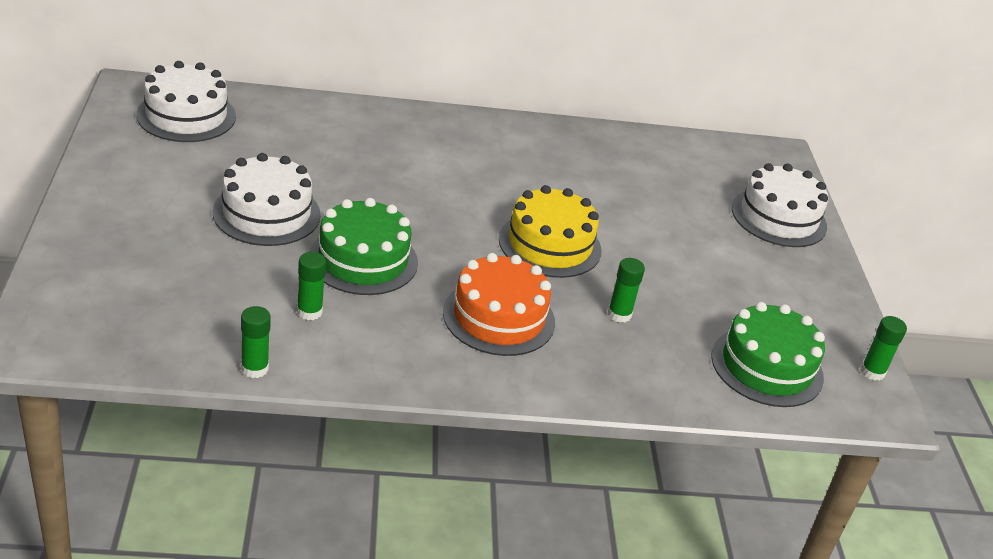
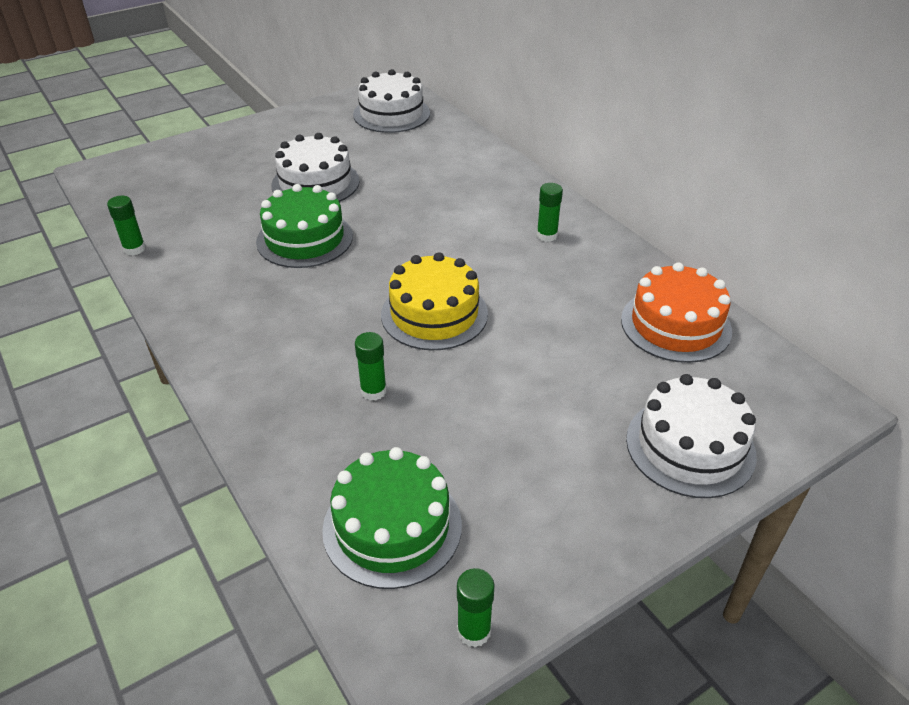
camera: 65 degrees right, 5 degrees up
green glue stick [297,252,326,320] -> green glue stick moved to [537,183,563,242]
orange cake [443,253,555,356] -> orange cake moved to [621,262,732,363]

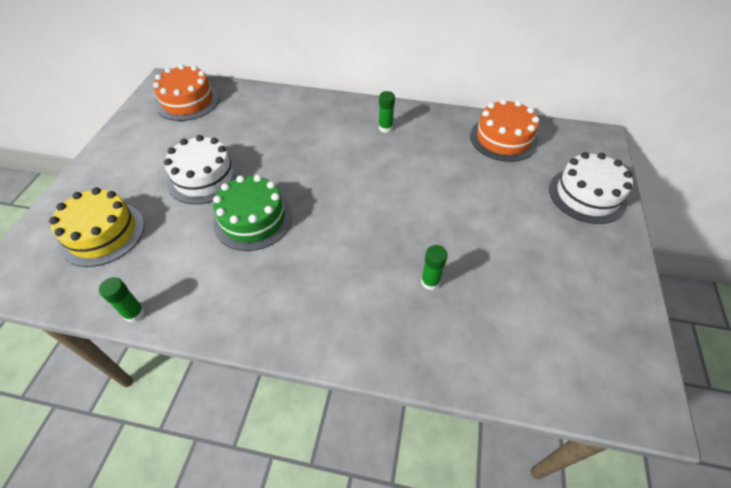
camera: 45 degrees left, 10 degrees up
green cake [322,447,462,589] -> none
white cake [353,69,430,133] -> orange cake [153,64,219,121]
yellow cake [381,252,488,351] -> yellow cake moved to [49,188,144,267]
green glue stick [457,568,495,647] -> none

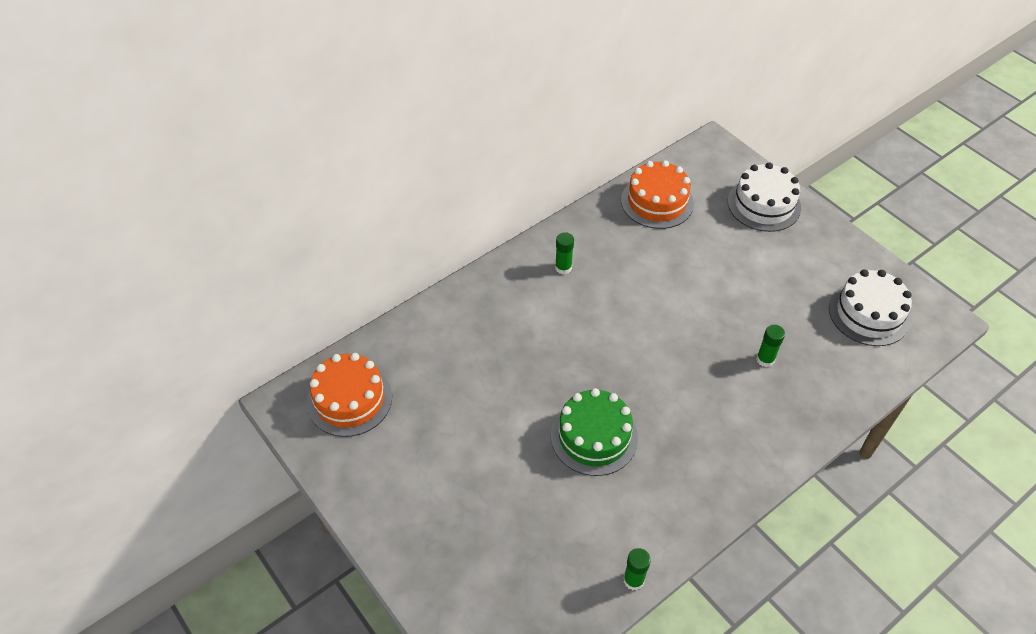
camera: 50 degrees left, 0 degrees up
yellow cake [49,188,144,267] -> none
white cake [164,135,241,204] -> white cake moved to [829,269,912,346]

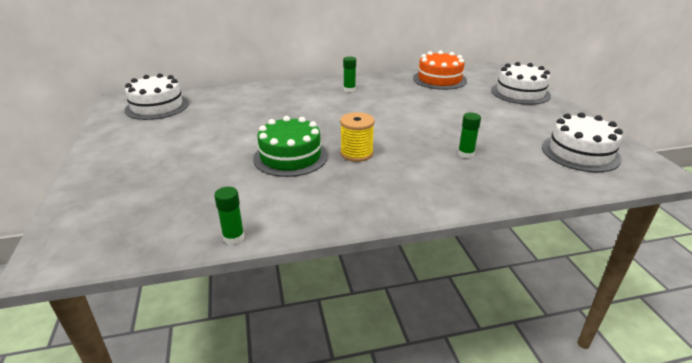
camera: 25 degrees right, 20 degrees down
orange cake [307,353,392,437] -> white cake [125,73,189,120]
none -> yellow spool [340,112,375,162]

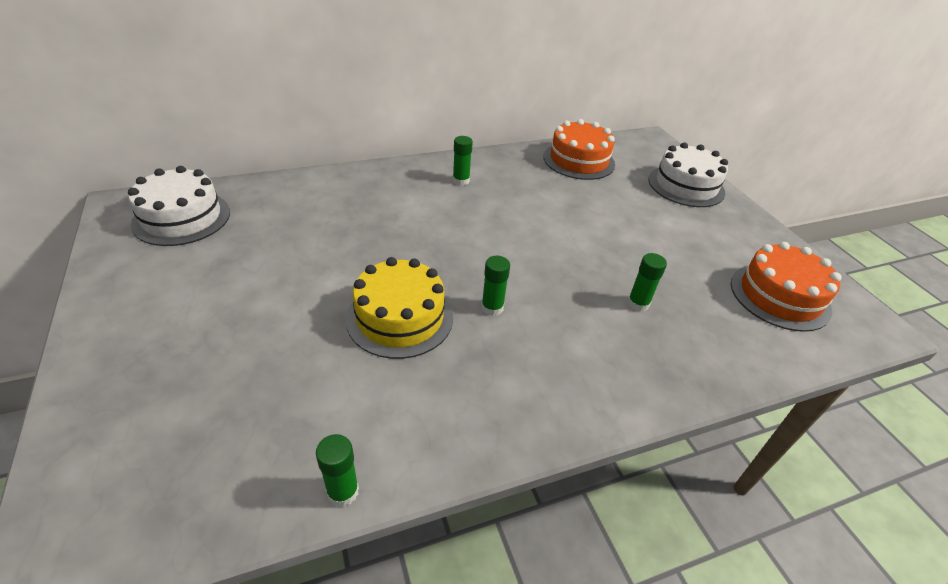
camera: 10 degrees left, 10 degrees up
green cake [253,116,328,177] -> yellow cake [346,257,453,359]
yellow spool [340,112,375,162] -> green glue stick [481,256,510,316]
white cake [542,112,623,172] -> orange cake [731,242,841,332]

